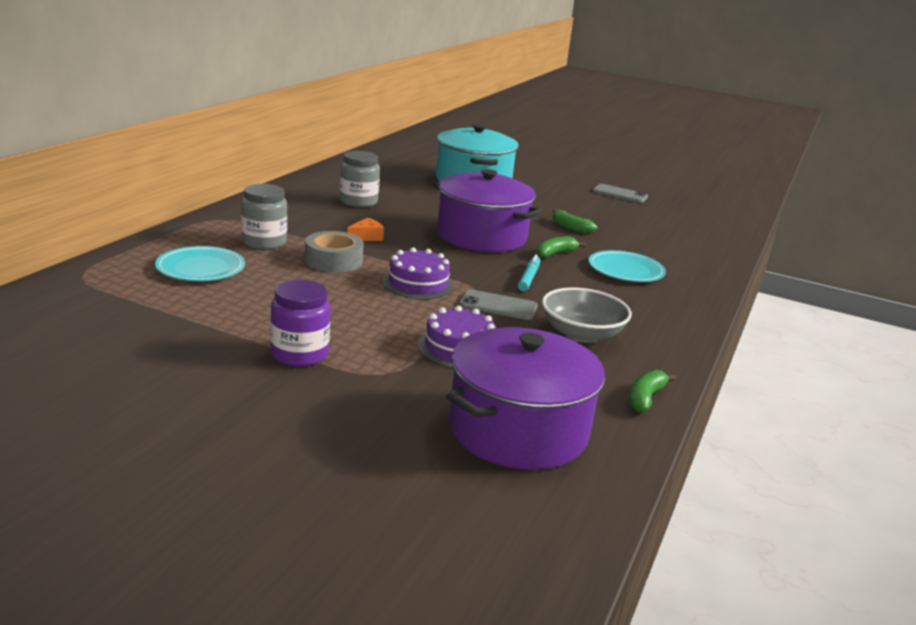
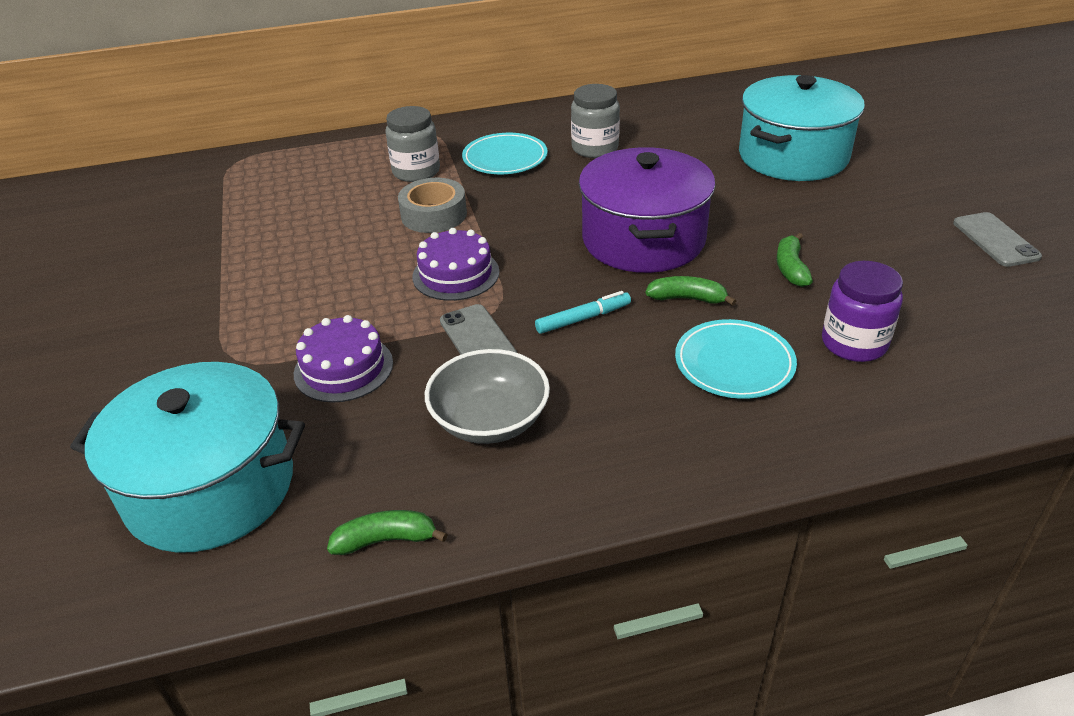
camera: 55 degrees right, 15 degrees up
turquoise plate [155,246,245,281] -> turquoise plate moved to [462,133,548,174]
purple jar [270,280,330,367] -> purple jar moved to [822,261,903,362]
orange cheese [347,218,384,241] -> none
purple pot [446,327,605,470] -> turquoise pot [70,362,305,553]

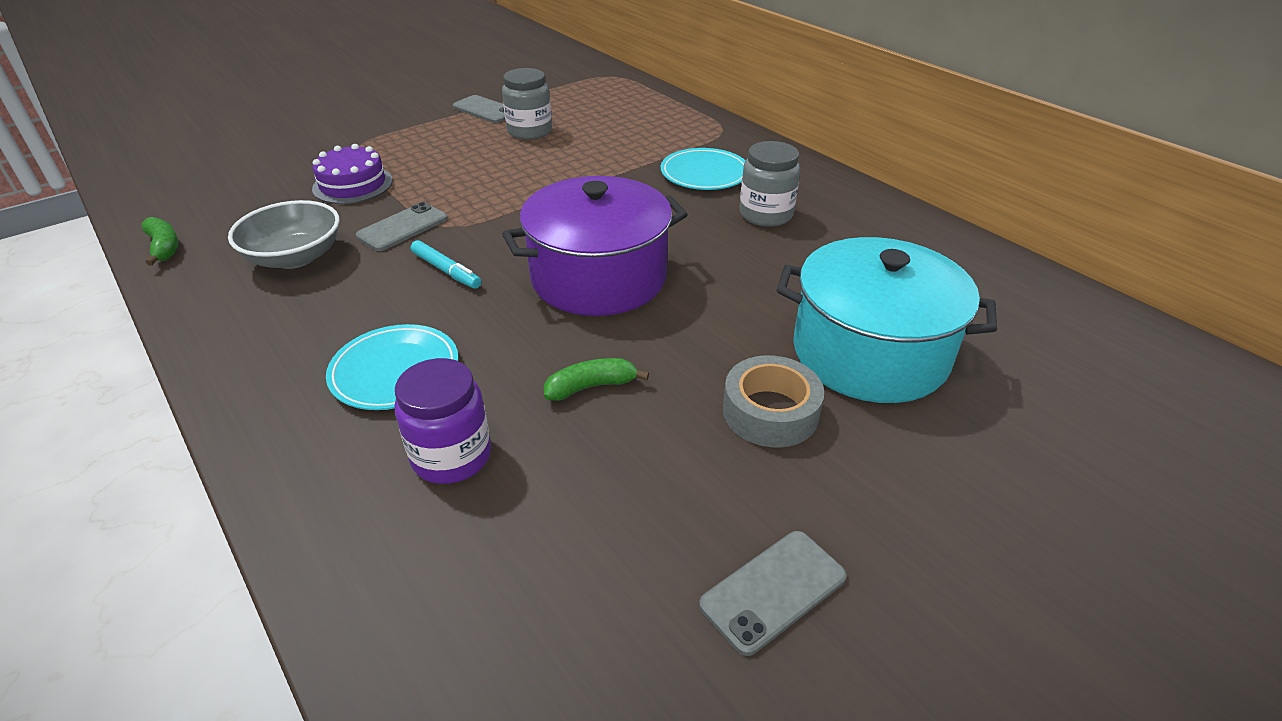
camera: 65 degrees right, 0 degrees up
turquoise pot [70,362,305,553] -> none
grey jar [385,106,440,182] -> grey jar moved to [502,68,552,140]
grey tape [398,178,467,233] -> grey tape moved to [723,355,824,448]
purple cake [412,228,499,301] -> none
green banana [646,276,736,306] -> none
none -> grey phone [453,95,505,123]

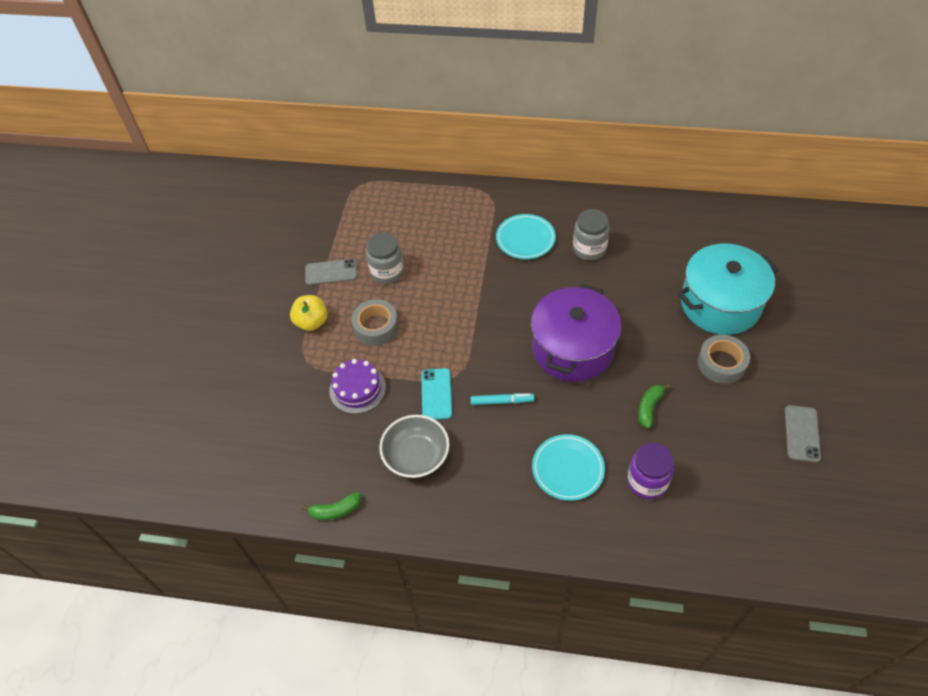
camera: 40 degrees left, 15 degrees up
green banana [141,217,178,266] -> green banana turned 150 degrees clockwise [302,492,361,520]
grey phone [356,202,448,251] -> turquoise phone [421,368,452,420]
none -> yellow apple [290,295,328,331]
none -> grey tape [352,299,399,346]

